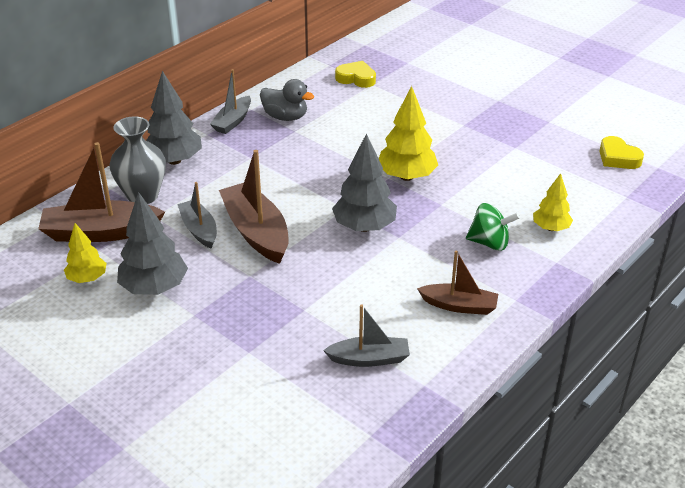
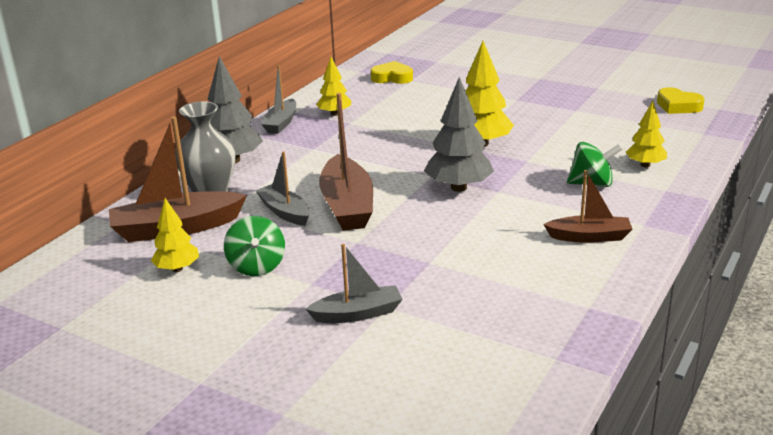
camera: 10 degrees left, 10 degrees down
grey tree [117,192,188,295] -> green spinning top [224,216,285,276]
brown boat [219,150,289,264] -> brown boat turned 150 degrees counterclockwise [319,93,373,231]
grey duck [260,79,314,121] -> yellow tree [316,57,351,116]
grey boat [323,304,410,367] -> grey boat moved to [306,244,403,323]

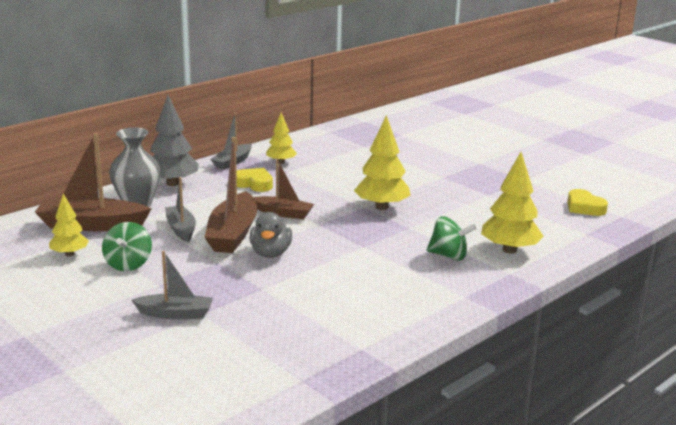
camera: 15 degrees right, 5 degrees down
yellow heart [371,61,413,84] -> yellow heart moved to [237,168,273,192]
grey tree [424,77,494,192] -> none
brown boat [543,170,632,243] -> brown boat moved to [254,160,314,219]
yellow tree [626,101,667,167] -> yellow tree [481,152,544,253], size x1.64
none -> grey duck [249,212,292,258]

